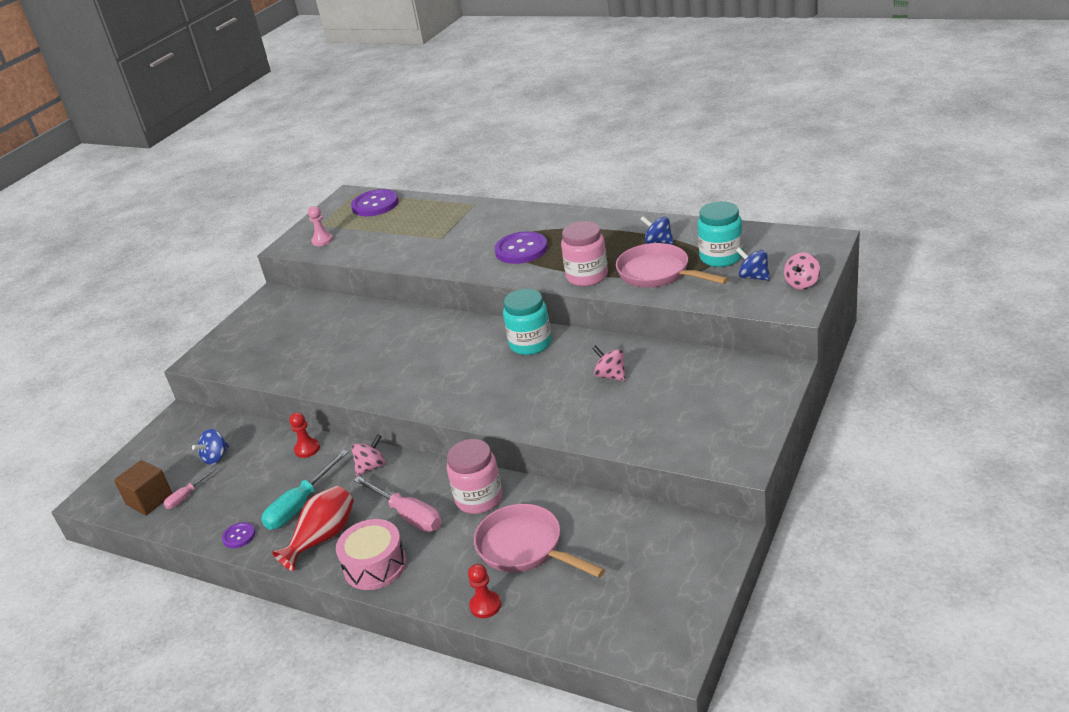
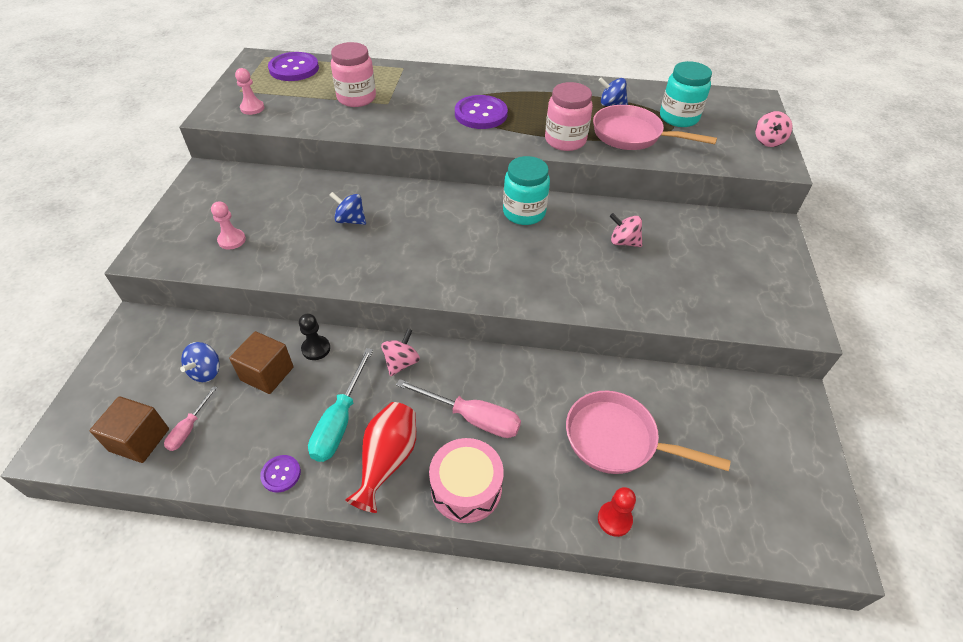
camera: 25 degrees left, 15 degrees up
red pawn [289,412,320,458] -> black pawn [299,314,330,360]
pink jar [447,439,503,514] -> pink jar moved to [331,42,376,107]
blue spinning top [736,247,770,281] -> blue spinning top moved to [330,192,366,225]
none -> pink pawn [211,201,246,250]
none -> brown cube [229,331,294,394]

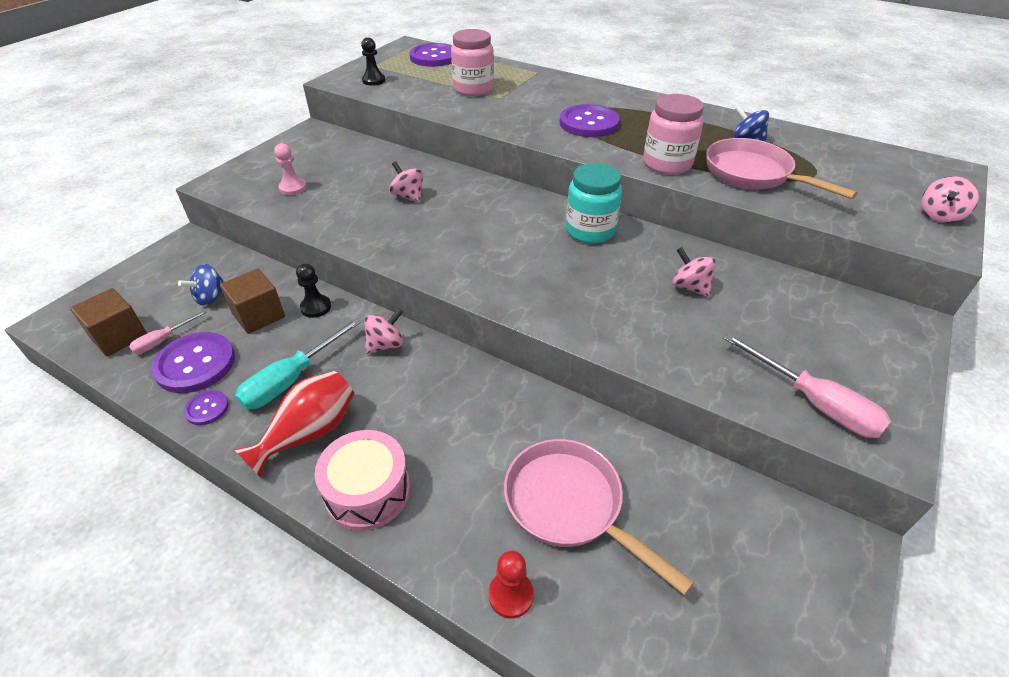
camera: 25 degrees right, 5 degrees down
pink pawn [235,68,264,115] -> black pawn [361,37,385,86]
blue spinning top [330,192,366,225] -> pink spinning top [389,161,423,203]
pink screwdriver [396,379,521,438] -> pink screwdriver moved to [723,333,891,438]
turquoise jar [660,61,712,127] -> none
none -> purple button [151,332,235,393]

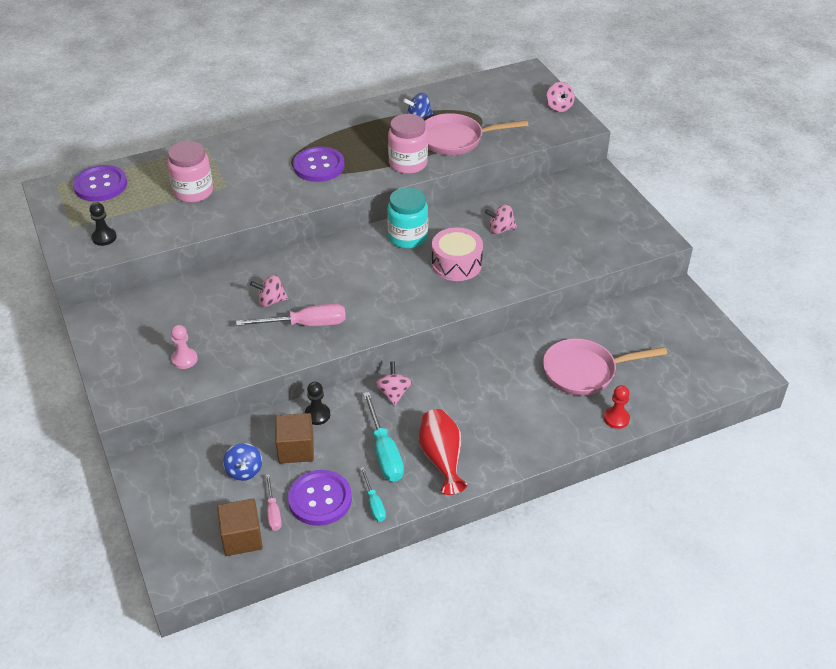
camera: 55 degrees left, 0 degrees up
purple button [184,390,229,425] -> turquoise screwdriver [360,467,386,522]
pink drum [315,430,410,531] -> pink drum moved to [432,227,483,281]
pink screwdriver [723,333,891,438] -> pink screwdriver moved to [236,304,346,326]

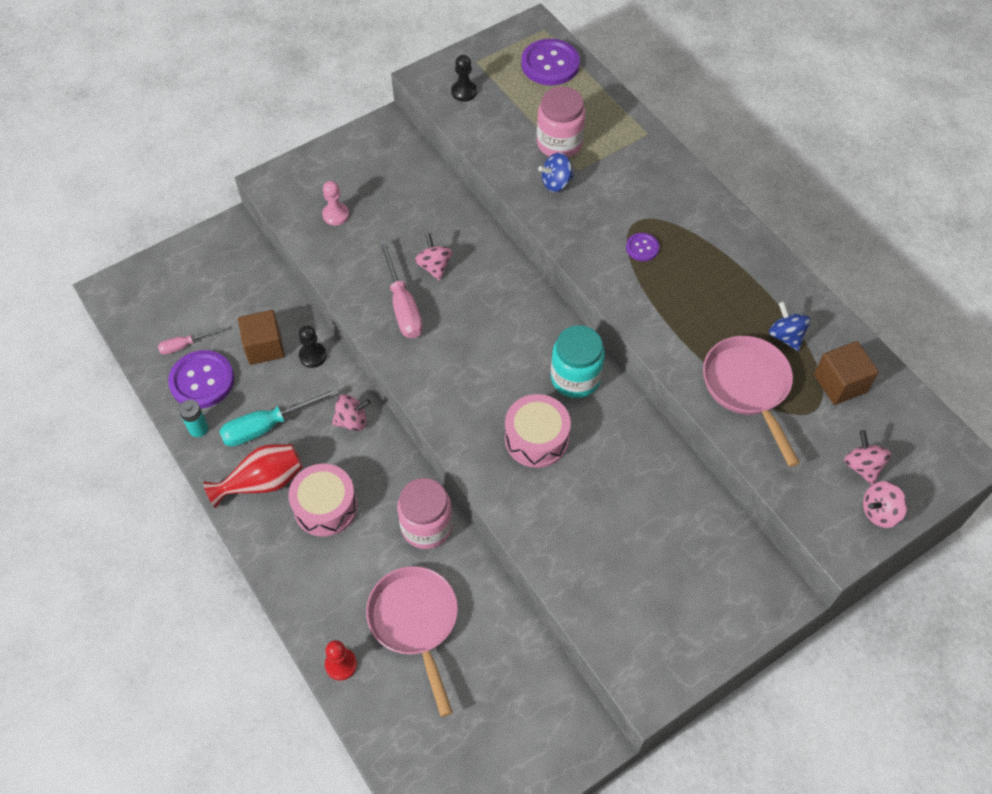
camera: 80 degrees right, 15 degrees up
brown cube [217,498,263,556] -> brown cube moved to [814,341,879,405]
blue spinning top [223,443,262,481] -> blue spinning top moved to [538,153,574,192]
purple button [293,146,345,182] -> purple button [626,233,660,261], size x0.51
turquoise screwdriver [360,467,386,522] -> turquoise battery [179,400,209,437]
pink jar [388,114,428,174] -> pink jar moved to [397,478,453,549]
pink spinning top [485,204,517,234] -> pink spinning top moved to [844,430,891,485]
none -> pink drum [288,464,357,537]

